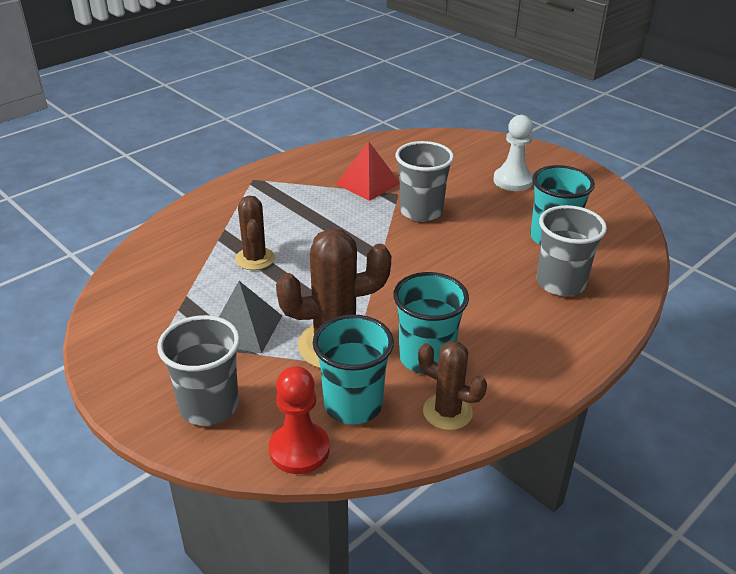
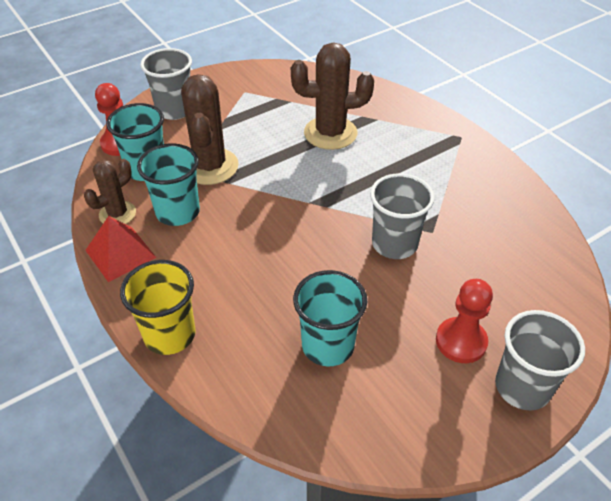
camera: 100 degrees right, 10 degrees up
grey pyramid [219,281,282,354] -> none
brown cactus [235,196,275,270] -> brown cactus [291,42,374,150], size x1.65
red pyramid [336,141,400,201] -> red pyramid moved to [85,216,156,282]
white pawn [493,115,533,191] -> red pawn [436,279,493,363]
grey cup [537,205,607,296] -> grey cup moved to [495,310,585,410]
none -> yellow cup [120,260,196,355]

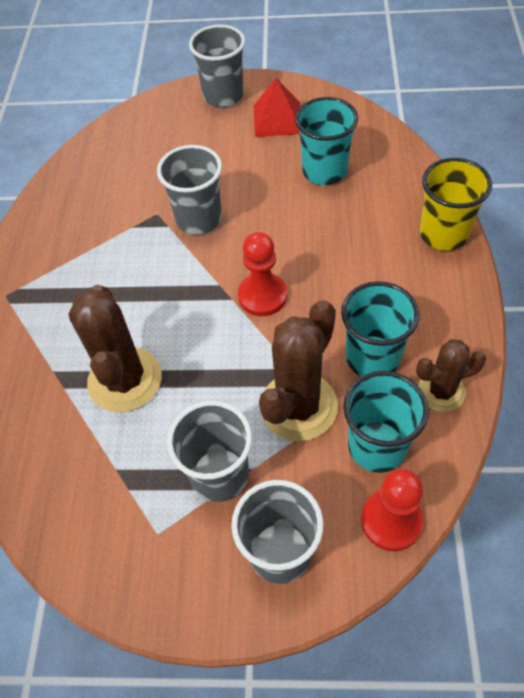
camera: 140 degrees left, 10 degrees up
red pyramid [85,216,156,282] -> red pyramid moved to [254,78,300,137]
brown cactus [291,42,374,150] -> brown cactus turned 45 degrees clockwise [69,285,162,413]
red pawn [436,279,493,363] -> red pawn moved to [238,232,287,316]
none -> grey cup [167,401,252,502]

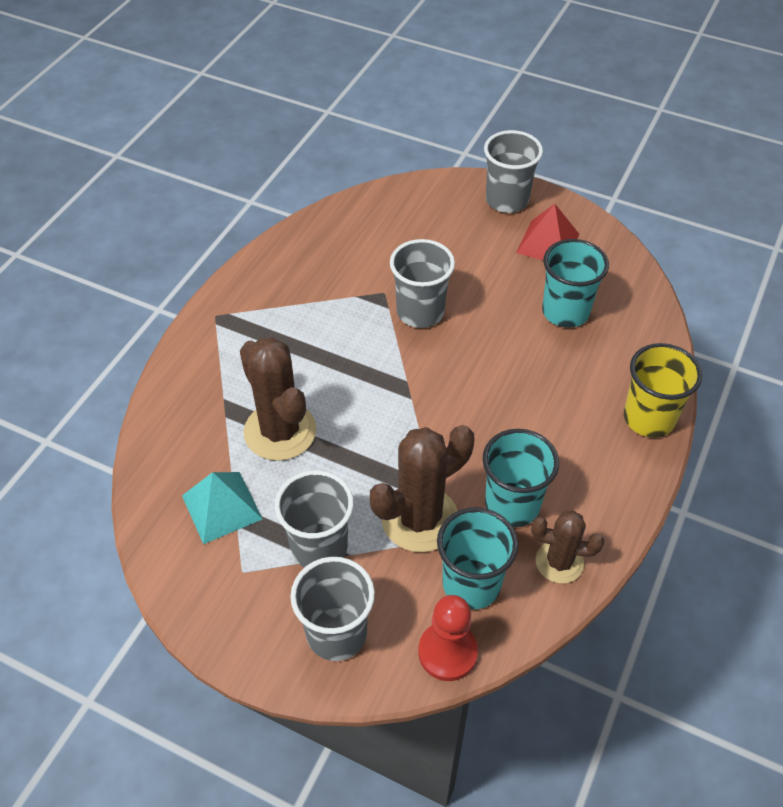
camera: 20 degrees right, 5 degrees down
brown cactus [69,285,162,413] -> brown cactus turned 45 degrees counterclockwise [240,337,317,461]
red pawn [238,232,287,316] -> none
none -> turquoise pyramid [182,472,262,544]

